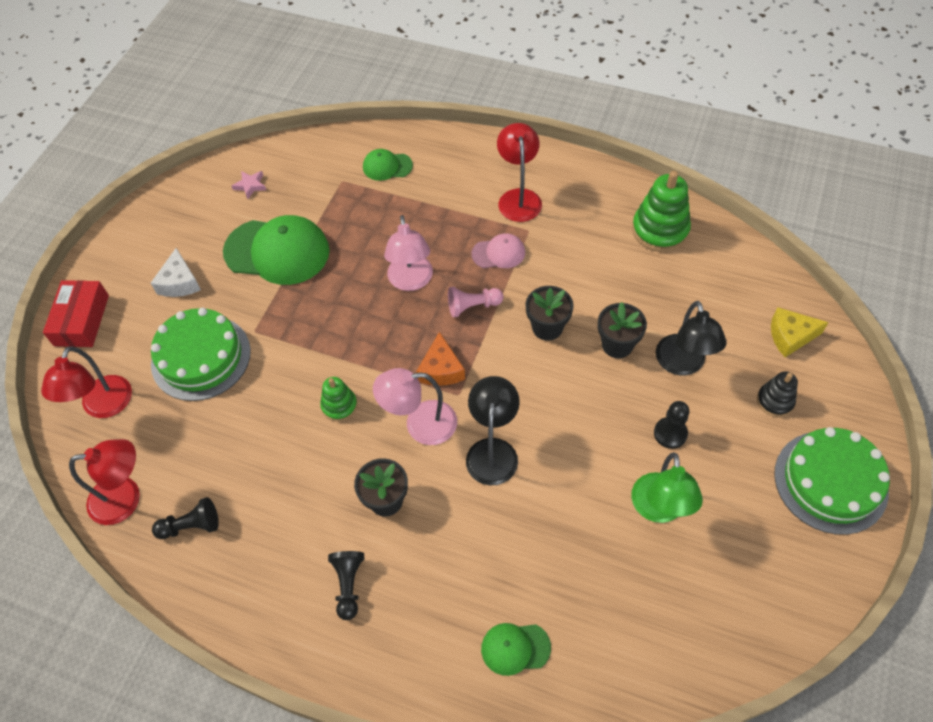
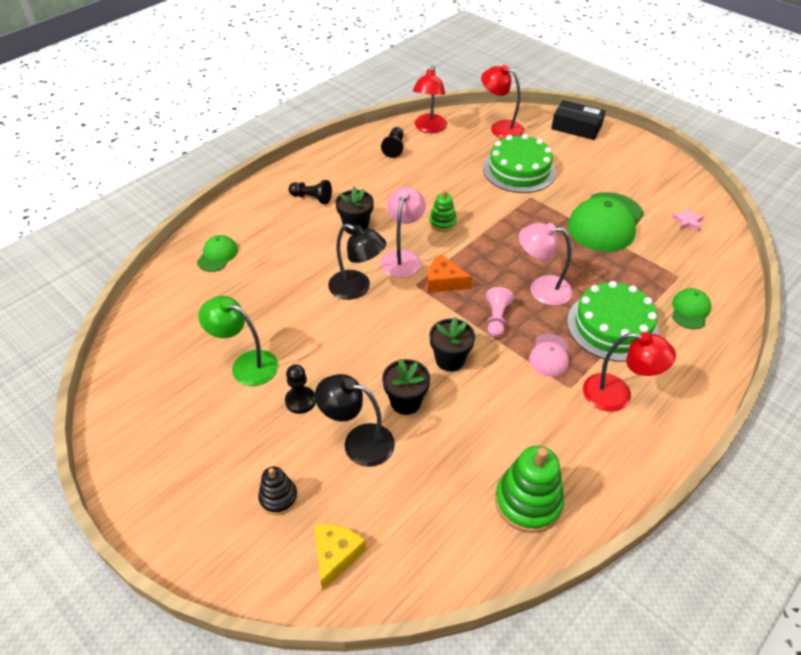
camera: 110 degrees right, 10 degrees down
red box [43,280,109,347] -> black box [551,100,606,140]
white cheese [151,248,201,297] -> none
green cake [774,427,890,535] -> green cake moved to [567,281,659,362]

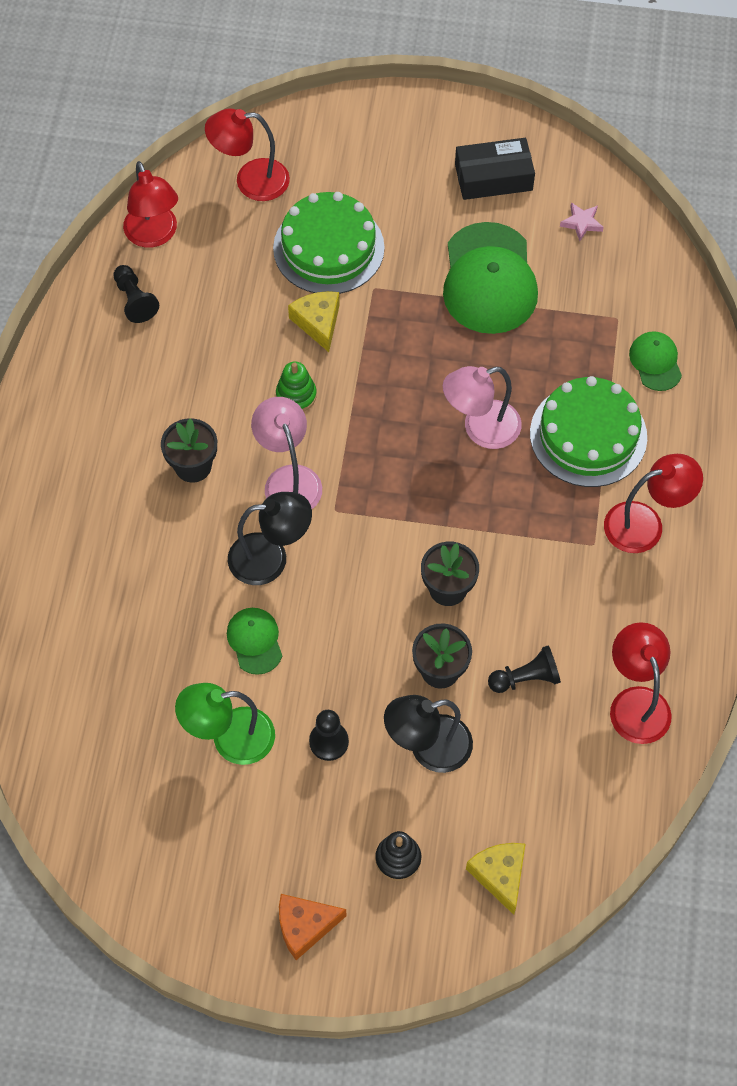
camera: 35 degrees left, 15 degrees up
green cap [197,235,238,272] -> green cap moved to [227,608,282,675]
black pawn [289,180,332,204] -> black pawn moved to [488,645,561,693]
orange cheese [427,254,471,293] -> orange cheese moved to [279,894,346,960]
pink pawn [486,287,514,337] -> none
green stacking toy [495,446,564,533] -> red lamp [610,622,672,744]
pink cap [529,334,569,377] -> none
black box [551,100,606,140] -> black box moved to [455,138,535,200]
none -> yellow cheese [288,291,340,352]

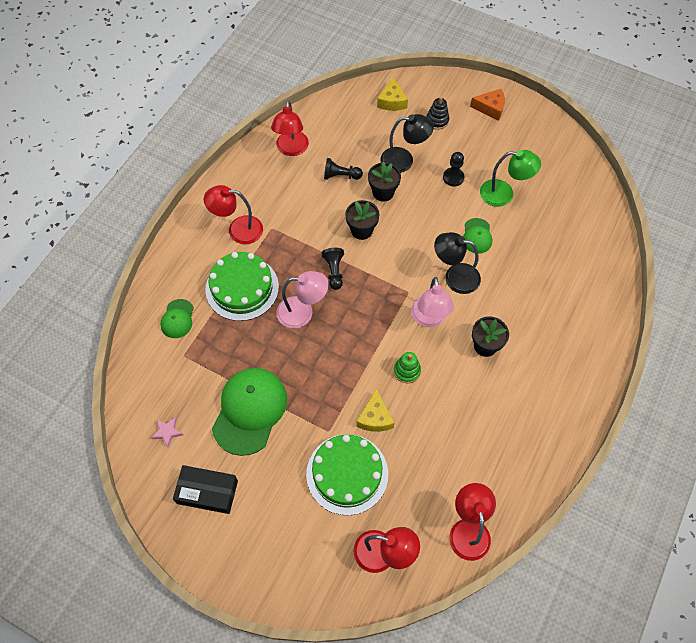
camera: 160 degrees left, 0 degrees up
black pawn [113,265,159,323] -> black pawn moved to [322,248,344,290]

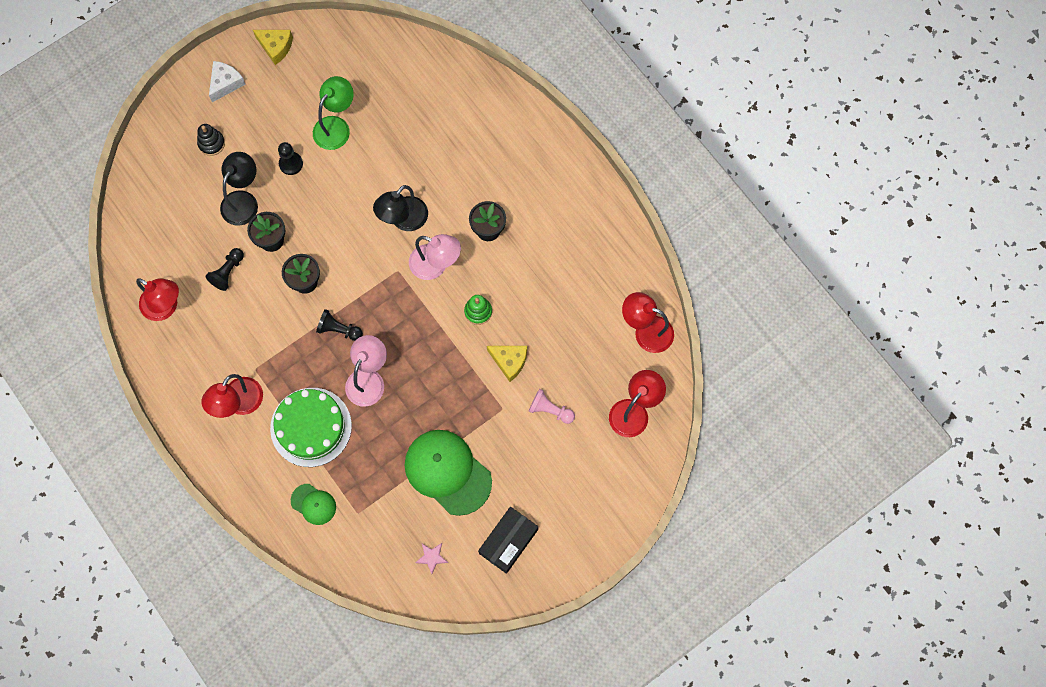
camera: 65 degrees left, 10 degrees up
green cake [306,434,388,515] -> pink pawn [529,389,575,424]
yellow cheese [377,77,408,111] -> yellow cheese moved to [253,30,293,65]
green cap [463,218,492,254] -> none
orange cheese [470,89,505,121] -> white cheese [209,61,246,102]

